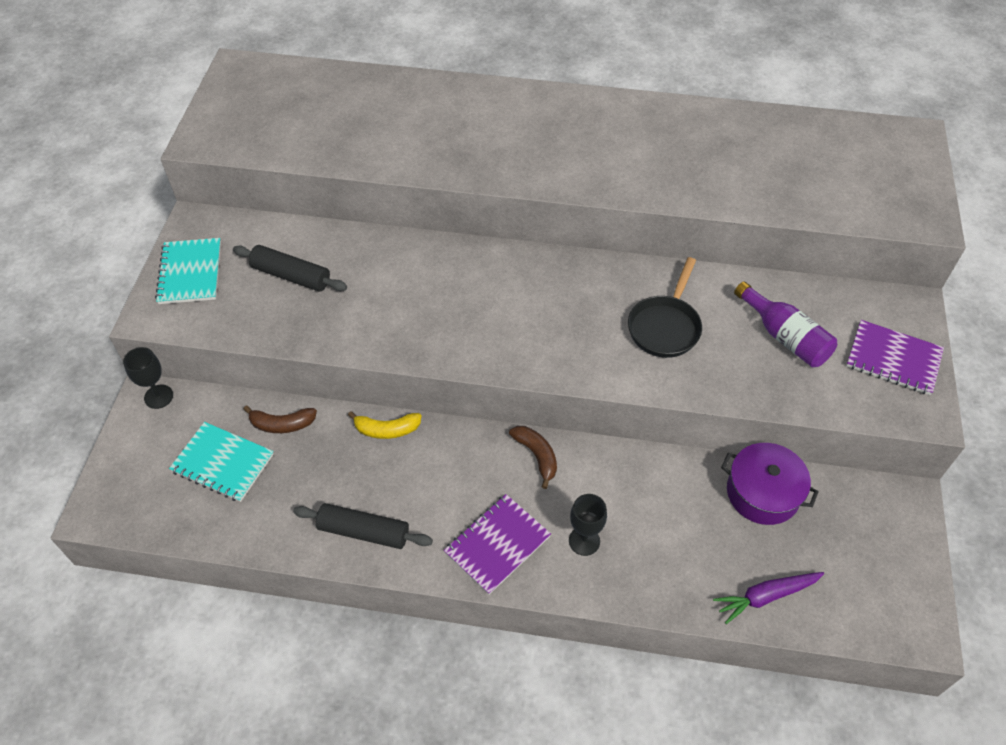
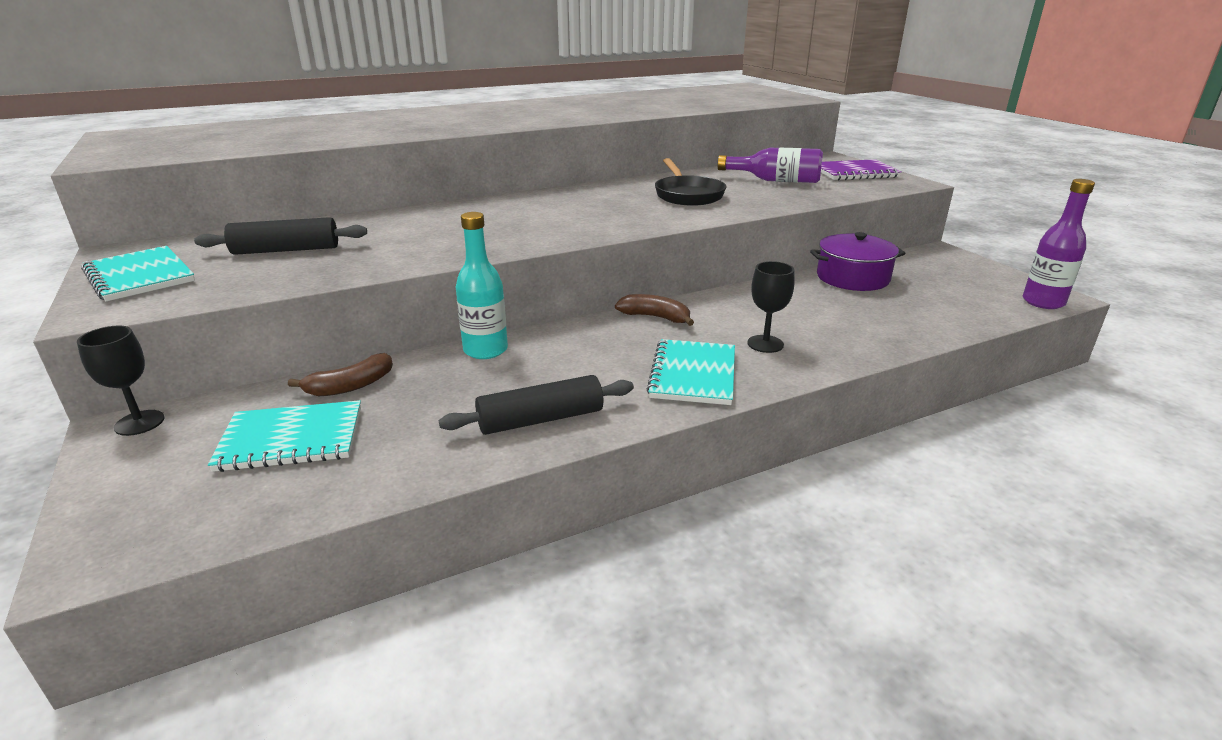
camera: 35 degrees left, 25 degrees down
yellow banana [348,411,422,439] -> turquoise bottle [456,212,508,359]
purple notebook [444,494,551,594] -> turquoise notebook [646,339,735,405]
purple carrot [713,572,824,624] -> none
none -> purple bottle [1023,179,1095,309]

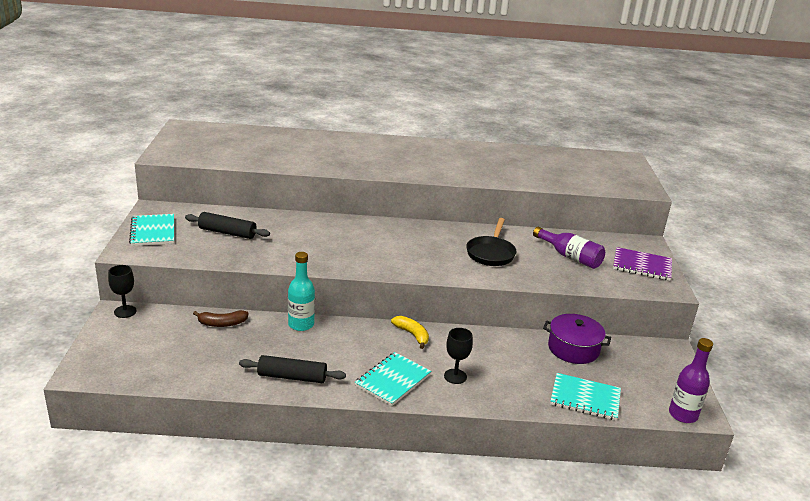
camera: 25 degrees right, 0 degrees up
turquoise notebook [208,400,361,472] -> turquoise notebook moved to [550,373,621,420]
brown banana [615,294,694,326] -> yellow banana [391,316,429,349]

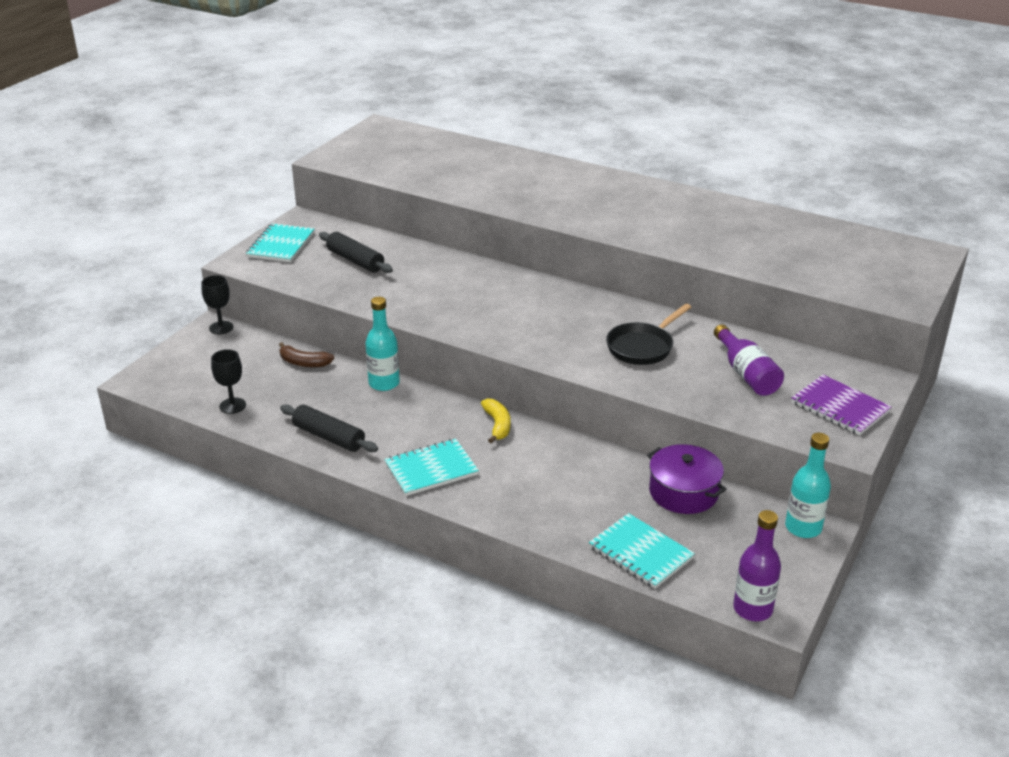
camera: 30 degrees right, 5 degrees up
black goblet [444,328,473,384] -> black goblet moved to [211,349,246,414]
none -> turquoise bottle [785,433,831,538]

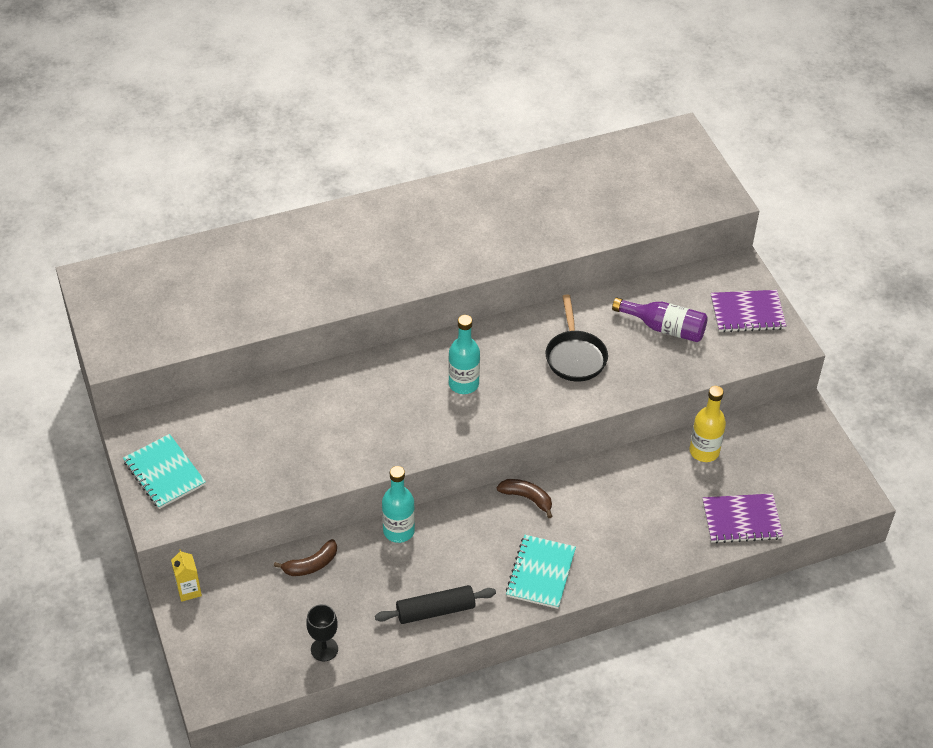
camera: 50 degrees left, 15 degrees up
black goblet [201,275,234,334] -> yellow carton [171,549,202,602]
black rolling pin [319,232,393,273] -> none
yellow banana [481,398,511,443] -> brown banana [497,479,553,518]
turquoise notebook [589,513,695,589] -> purple notebook [703,493,783,543]
purple pot [647,444,727,514] -> yellow bottle [690,386,726,462]
purple bottle [733,510,781,621] -> none
turquoise bottle [785,433,831,538] -> turquoise bottle moved to [448,315,480,394]

